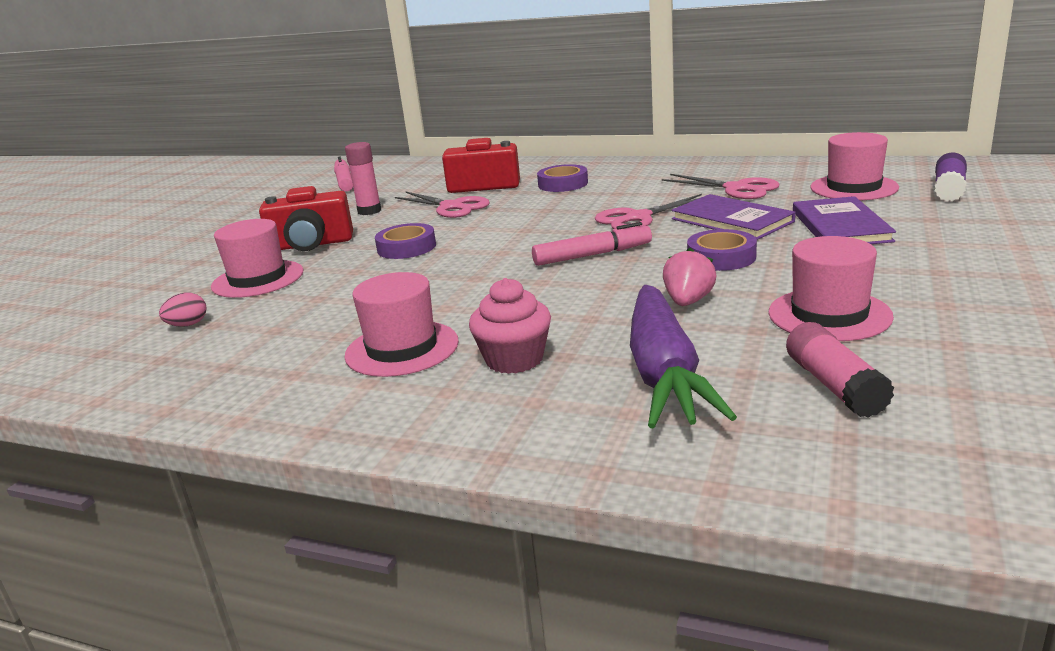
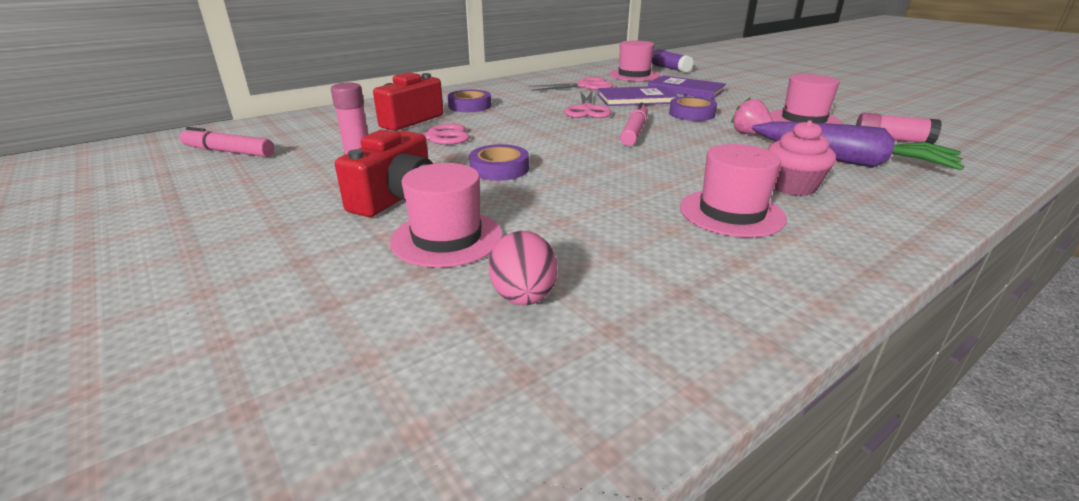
camera: 60 degrees left, 5 degrees up
pink egg [159,292,207,327] -> pink egg [489,231,557,305], size x1.53

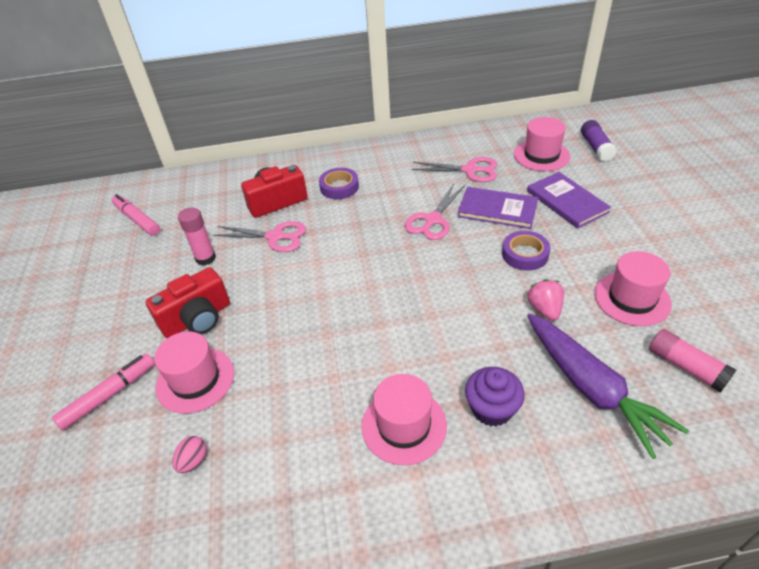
camera: 30 degrees right, 15 degrees up
purple tape [469,144,529,181] -> none
pink egg [489,231,557,305] -> pink egg [172,436,207,473], size x0.65
pink marker [620,103,648,146] -> pink marker moved to [52,354,155,431]
pink cupcake [767,120,836,196] -> purple cupcake [465,367,525,426]

